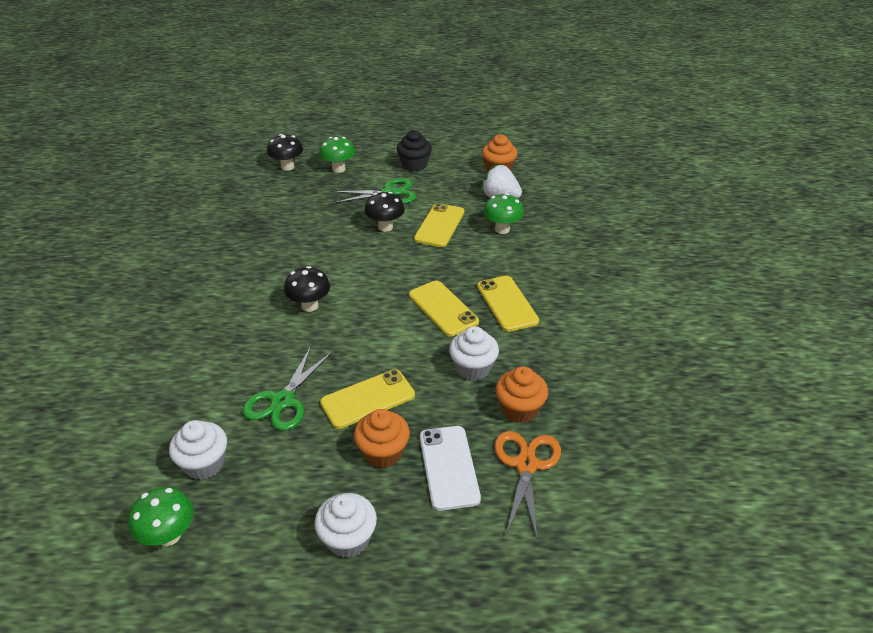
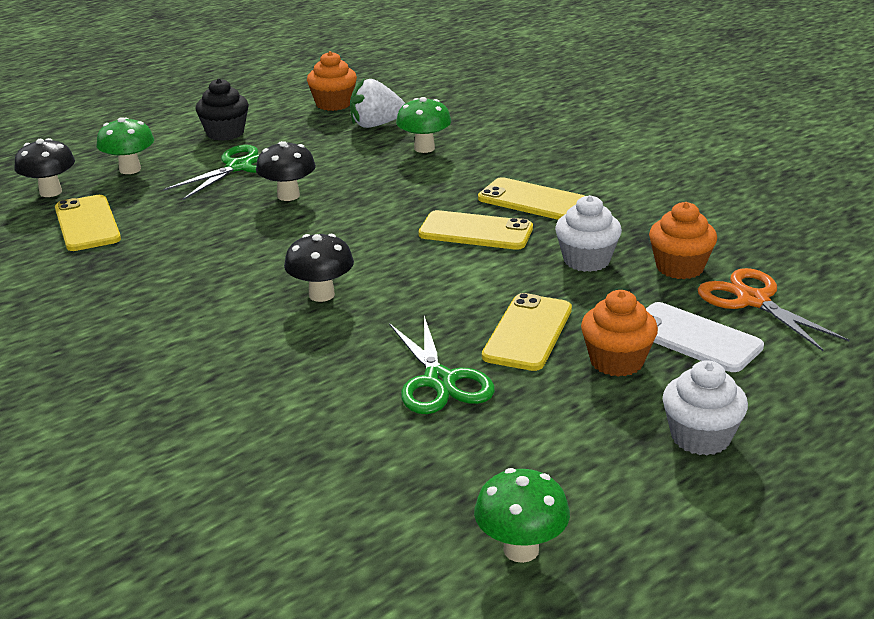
camera: 40 degrees left, 10 degrees down
white cupcake [169,420,227,480] -> none
yellow phone [414,203,464,247] -> yellow phone moved to [55,195,121,251]

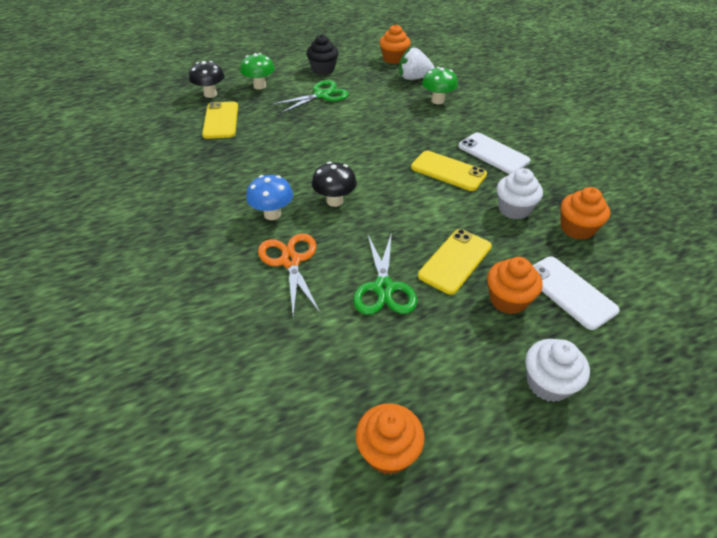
camera: 15 degrees right, 15 degrees up
black mushroom [256,141,316,201] -> none
green mushroom [474,468,570,563] -> orange cupcake [356,403,425,475]
yellow phone [478,177,585,220] -> white phone [458,132,530,174]
orange scissors [698,268,850,351] -> orange scissors moved to [258,233,320,317]
none -> blue mushroom [246,175,293,220]

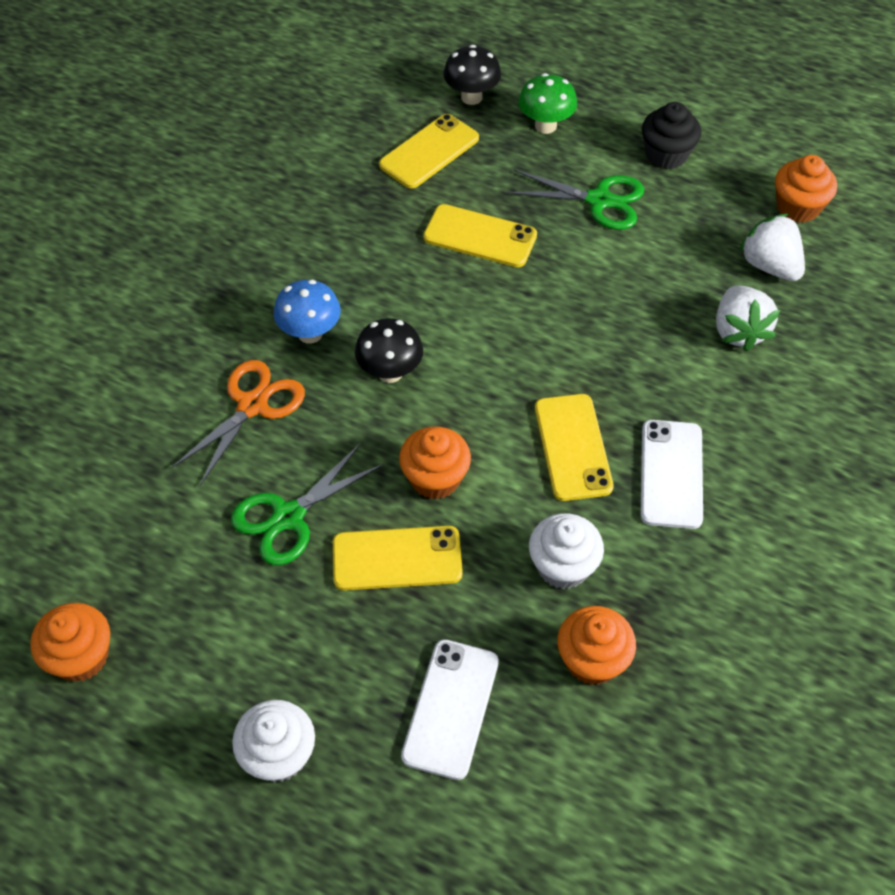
camera: 50 degrees right, 10 degrees up
green mushroom [422,67,458,104] -> white strawberry [716,286,780,352]
orange cupcake [487,257,542,314] -> orange cupcake moved to [399,426,471,499]
none -> yellow phone [423,204,537,267]

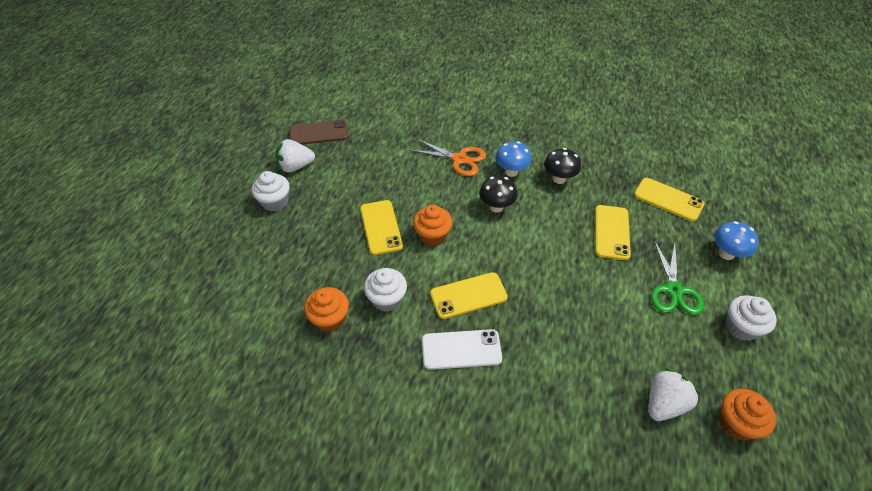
camera: 80 degrees right, 5 degrees down
orange cupcake [30,603,110,682] -> brown phone [290,120,348,145]
green scissors [231,443,384,565] -> none
white phone [401,640,499,780] -> none
black mushroom [443,45,501,105] -> black mushroom moved to [544,148,581,184]
green mushroom [518,73,577,134] -> blue mushroom [714,221,759,260]
black cupcake [642,102,701,169] -> white cupcake [726,295,777,341]
white strawberry [716,286,780,352] -> white strawberry moved to [275,139,315,172]

